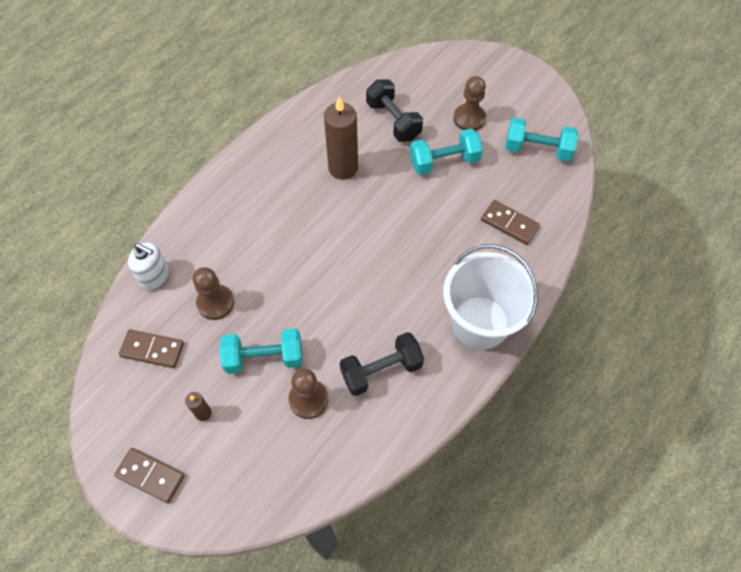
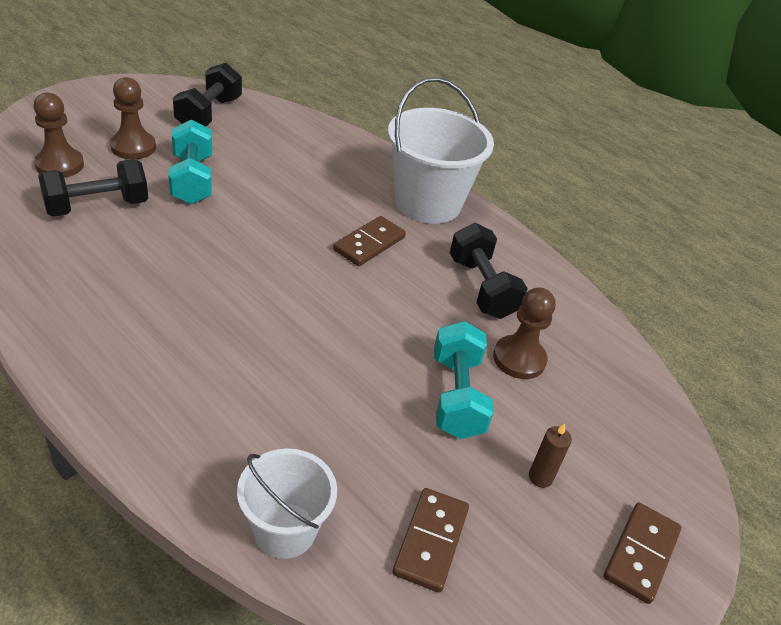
camera: 90 degrees left, 20 degrees down
white soap dispenser [128,243,169,290] -> white bucket [237,448,337,559]
brown pawn [193,267,234,320] -> brown pawn moved to [33,92,84,178]
brown candle [324,96,358,180] -> none
brown domino [481,200,540,245] -> brown domino moved to [333,216,406,266]
turquoise dumbbell [505,117,578,161] -> black dumbbell [173,63,242,127]

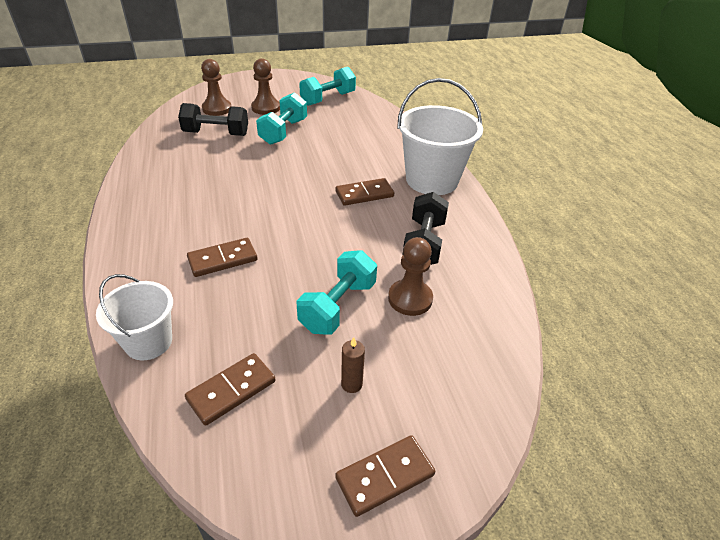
camera: 35 degrees right, 0 degrees up
black dumbbell [173,63,242,127] -> turquoise dumbbell [299,67,356,106]
none -> brown domino [187,238,258,277]

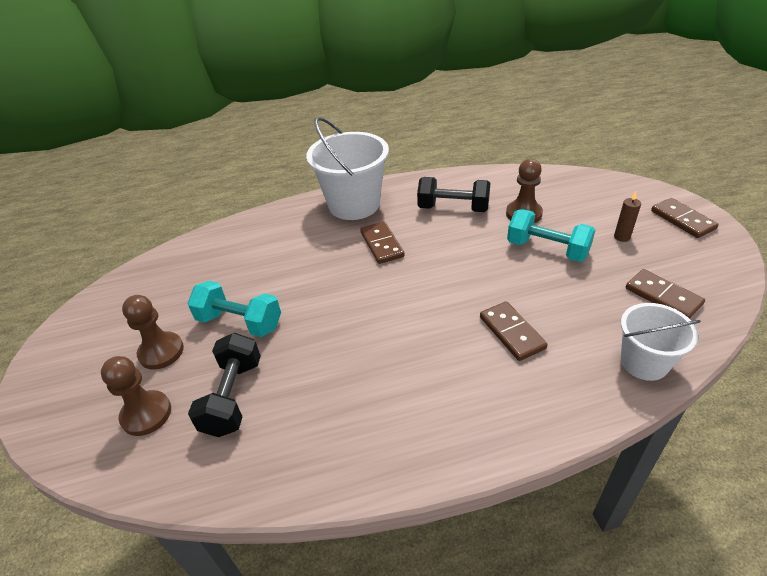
camera: 85 degrees left, 0 degrees up
turquoise dumbbell [299,67,356,106] -> none

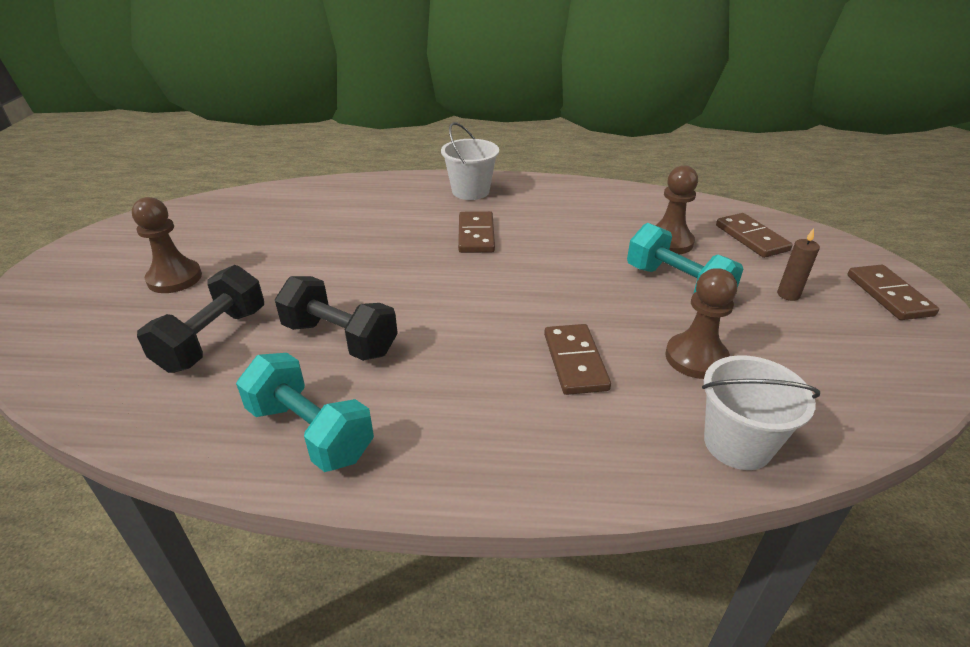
camera: 15 degrees right, 5 degrees down
brown pawn [101,356,171,436] -> brown pawn moved to [666,268,737,379]
turquoise dumbbell [187,281,281,337] -> turquoise dumbbell moved to [236,353,374,472]
white bucket [306,117,389,220] -> white bucket [441,122,499,200], size x0.60
black dumbbell [417,177,490,212] -> black dumbbell moved to [275,276,398,361]
brown domino [626,269,705,319] -> brown domino moved to [716,213,793,258]

